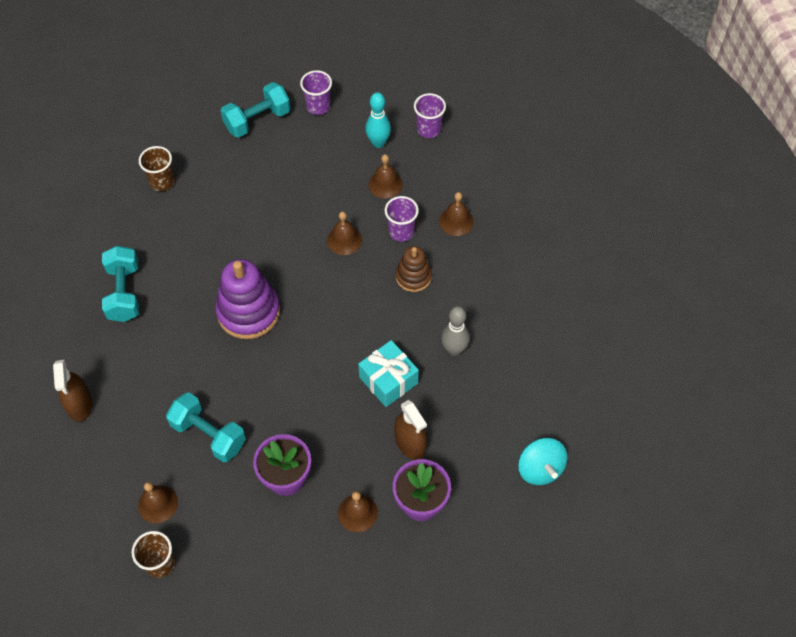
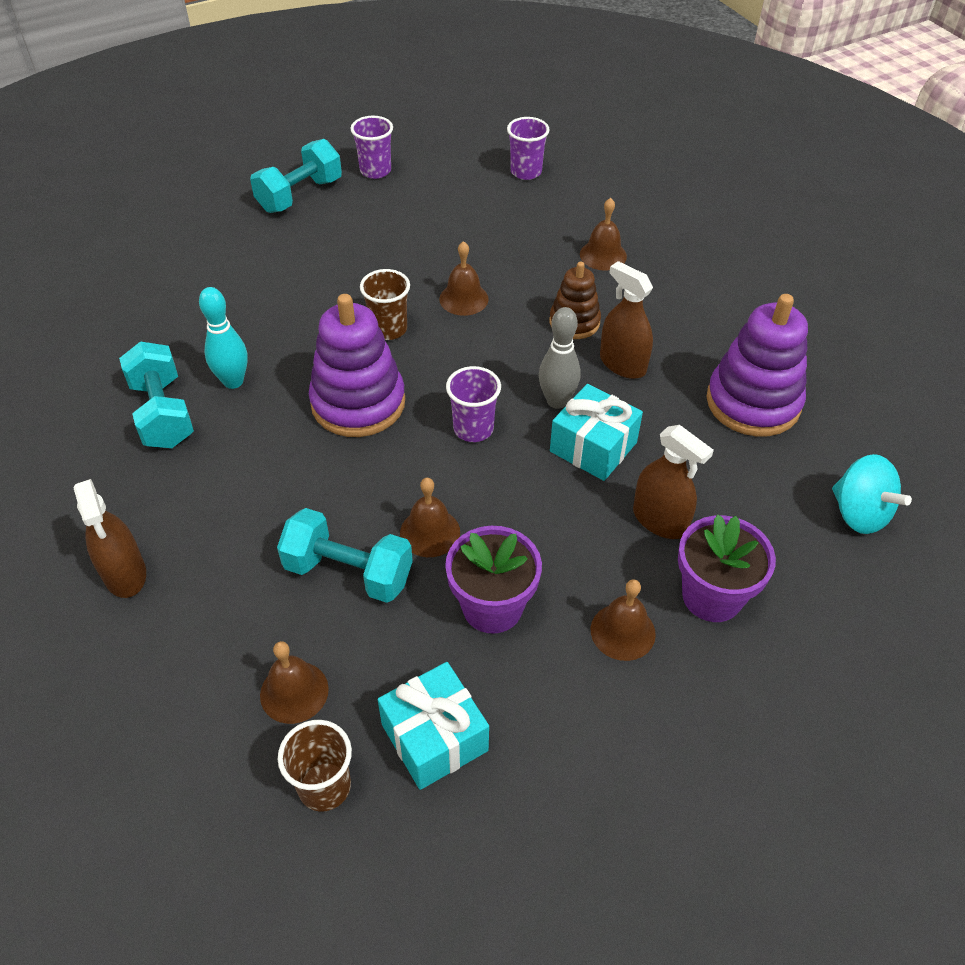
camera: 15 degrees left, 10 degrees down
brown cup [139,146,174,191] -> brown cup moved to [360,269,410,340]
turquoise bowling pin [365,92,391,148] -> turquoise bowling pin moved to [199,287,248,389]
brown bell [369,154,403,198] -> brown bell moved to [400,478,460,557]
purple cup [385,196,419,242] -> purple cup moved to [446,366,501,442]
grey bowling pin [441,306,470,356] -> grey bowling pin moved to [539,307,581,409]
none -> turquoise gift [378,662,489,790]
none -> brown spray bottle [600,261,653,379]
none -> purple stacking toy [707,294,808,437]

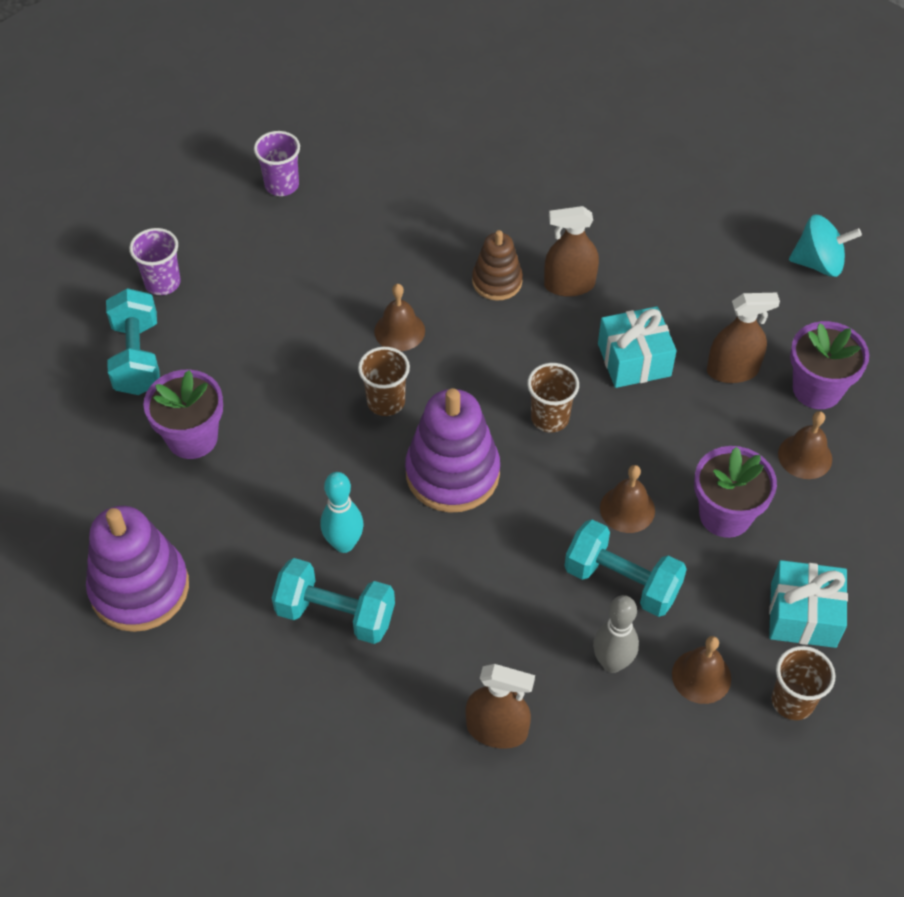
camera: 50 degrees left, 5 degrees up
turquoise dumbbell [277,508,413,603] -> turquoise dumbbell turned 60 degrees clockwise [565,519,687,617]
purple cup [446,366,501,442] -> brown cup [527,363,579,433]
grey bowling pin [539,307,581,409] -> grey bowling pin moved to [593,595,639,673]
brown bell [580,198,627,270] -> none
purple stacking toy [707,294,808,437] -> purple stacking toy moved to [86,506,189,632]
none -> purple flower pot [143,370,223,459]

